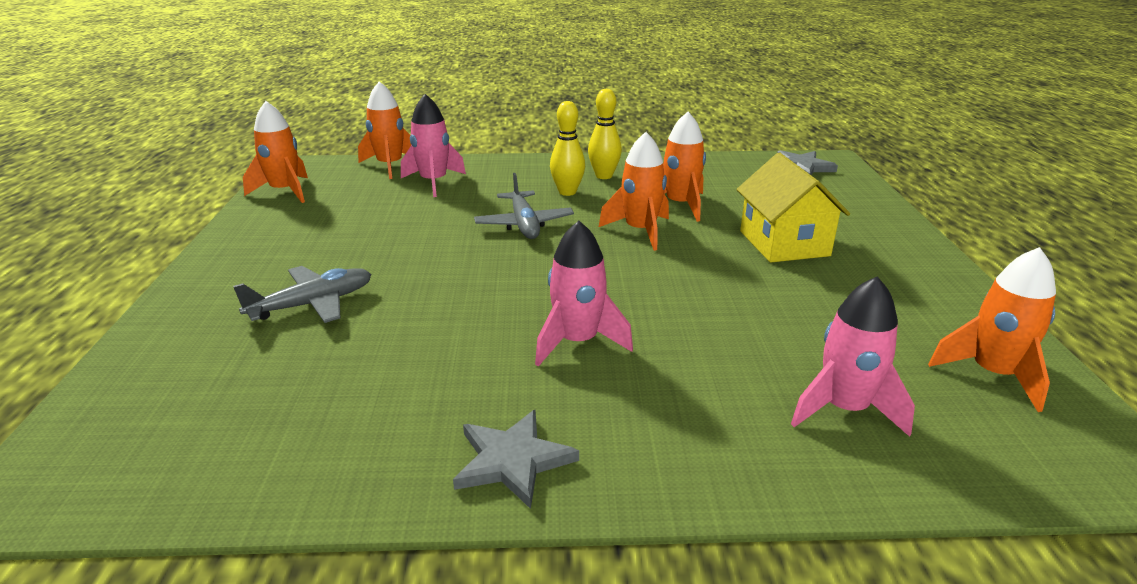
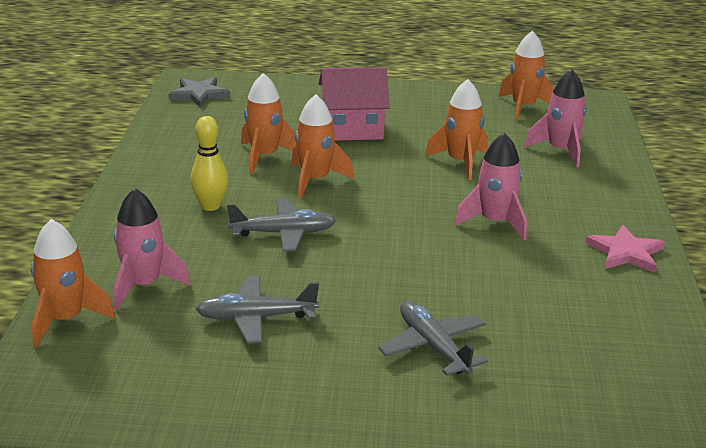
camera: 85 degrees left, 0 degrees up
orange rocket [243,101,308,203] -> orange rocket moved to [425,79,488,180]
grey star [453,410,579,509] -> pink star [585,225,665,272]
yellow bowling pin [588,89,622,179] -> none
yellow house [736,153,850,262] -> pink house [319,67,390,141]
none -> grey plane [196,276,319,344]

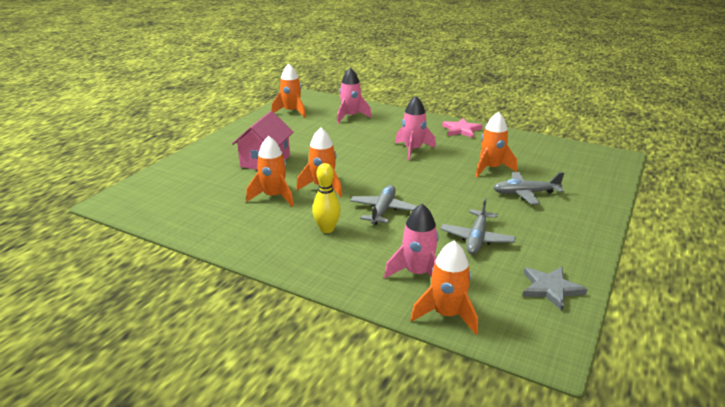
camera: 65 degrees left, 0 degrees up
grey star [169,77,230,108] -> grey star moved to [522,266,588,311]
orange rocket [425,79,488,180] -> orange rocket moved to [475,111,517,177]

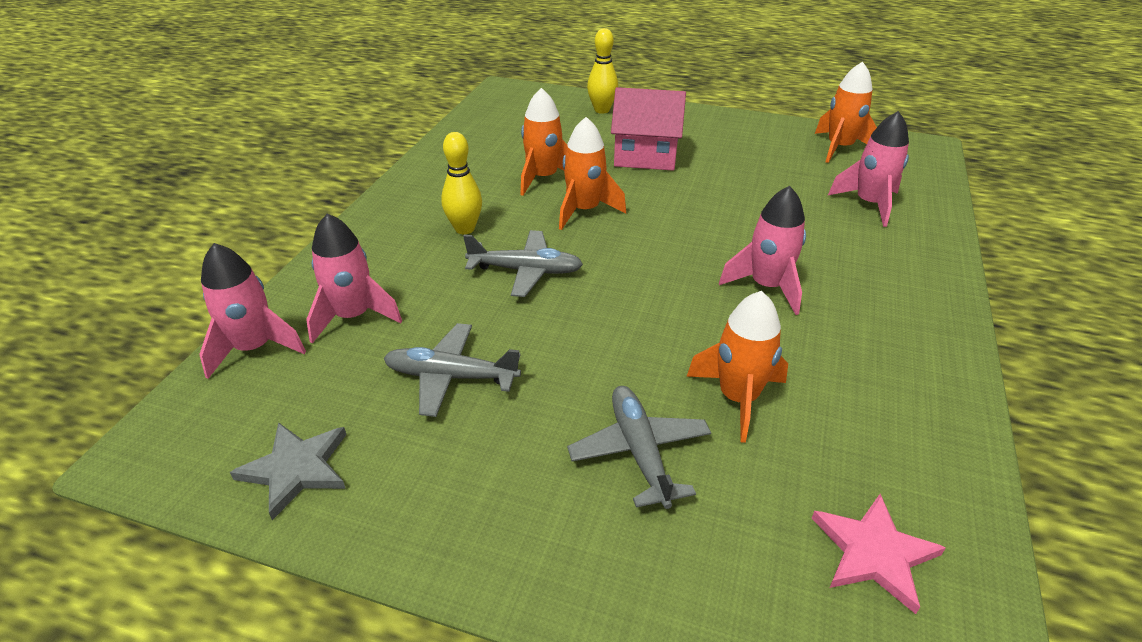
camera: 80 degrees right, 10 degrees up
orange rocket [411,241,478,335] -> pink rocket [199,243,306,379]
pink star [442,118,483,138] -> pink star moved to [812,494,946,614]
none -> yellow bowling pin [587,28,618,114]

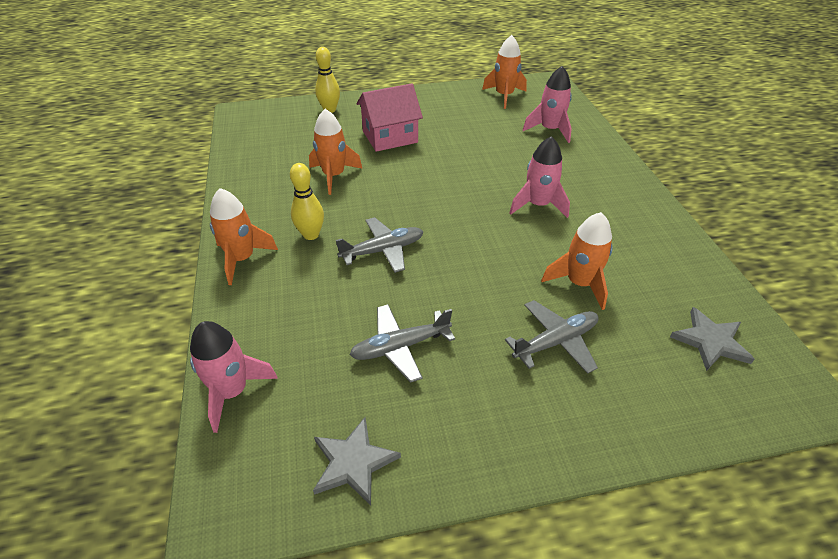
camera: 30 degrees left, 5 degrees up
pink rocket [306,213,402,343] -> none
orange rocket [559,117,626,230] -> orange rocket moved to [210,188,278,285]
grey plane [567,386,711,509] -> grey plane turned 105 degrees clockwise [505,300,599,374]
pink star [812,494,946,614] -> grey star [670,307,755,371]

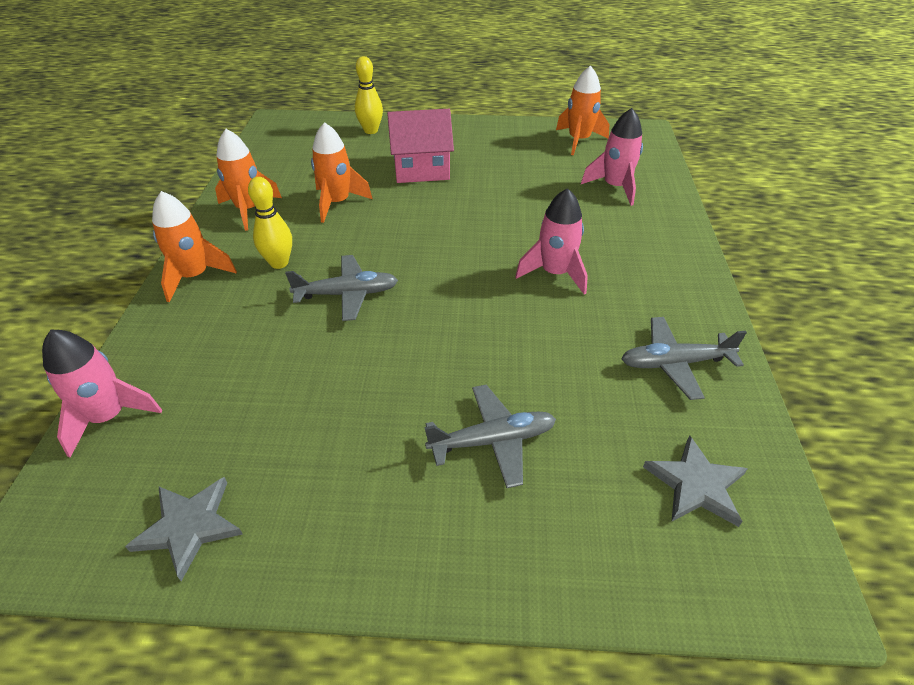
camera: 15 degrees right, 0 degrees up
grey plane [350,304,455,383] -> grey plane moved to [621,317,747,400]
orange rocket [541,212,613,310] -> orange rocket moved to [215,129,282,231]

